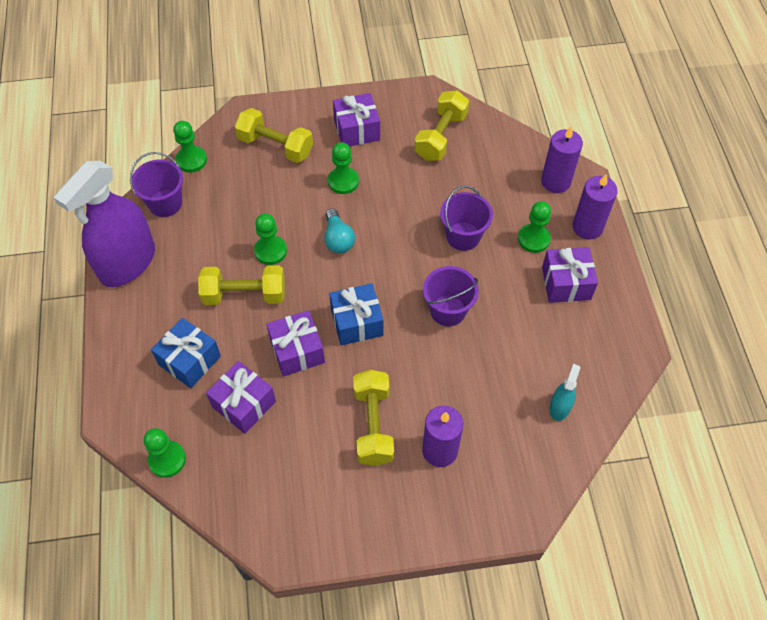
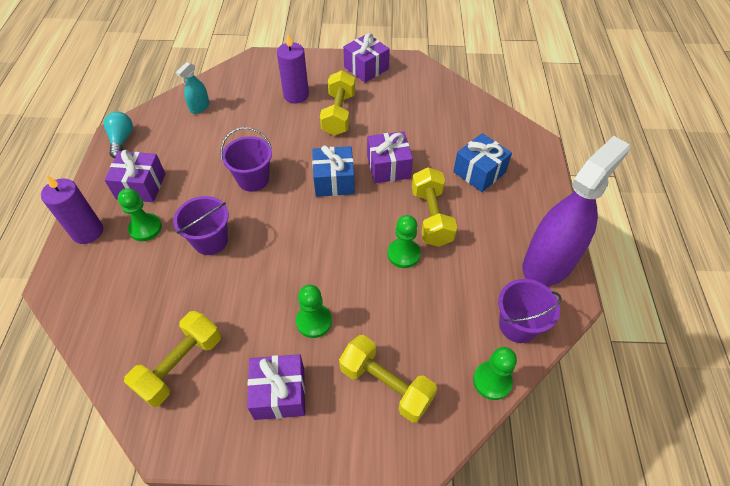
camera: 170 degrees left, 5 degrees down
green pawn [143,428,186,478] -> none
yellow dumbbell [198,265,285,305] -> yellow dumbbell turned 75 degrees clockwise [412,167,457,247]
purple gift [206,361,276,434] -> purple gift moved to [343,33,390,83]
turquoise light bulb [324,208,355,253] -> turquoise light bulb moved to [104,112,133,158]
purple candle [541,127,583,193] -> none

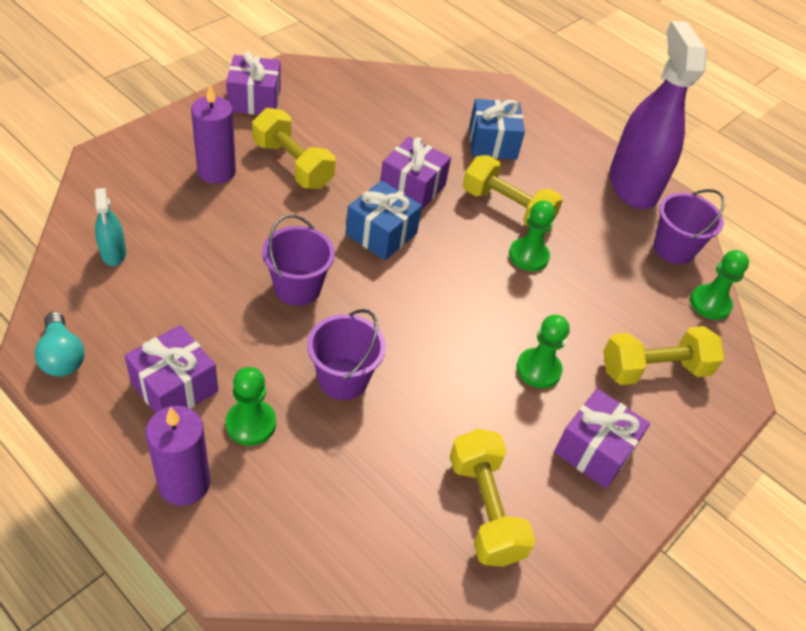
camera: 55 degrees left, 5 degrees down
turquoise light bulb [104,112,133,158] -> turquoise light bulb turned 150 degrees counterclockwise [34,312,85,377]

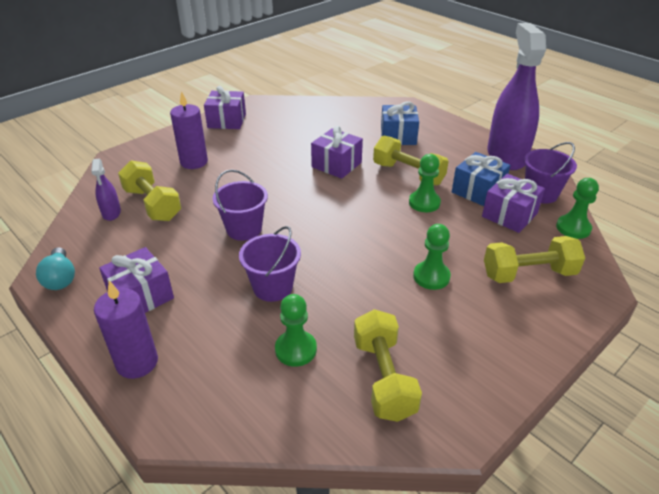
camera: 10 degrees right, 10 degrees down
turquoise spray bottle [95,188,126,266] -> purple spray bottle [91,159,121,221]
green pawn [226,367,276,446] -> green pawn moved to [275,294,317,367]
yellow dumbbell [252,108,335,189] -> yellow dumbbell moved to [118,160,181,221]
blue gift [346,180,422,260] -> blue gift moved to [452,152,510,206]
purple gift [554,389,650,488] -> purple gift moved to [482,174,545,233]

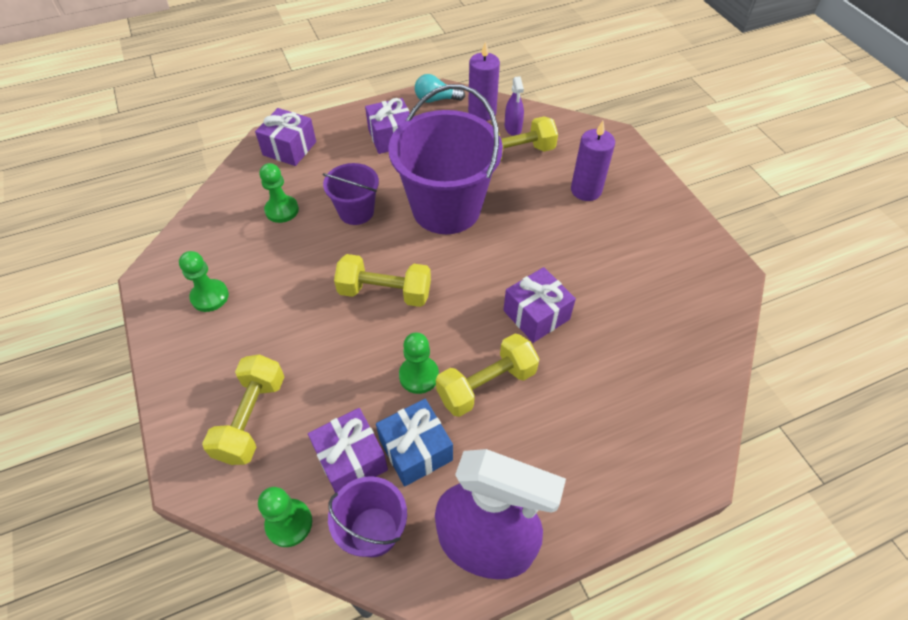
camera: 110 degrees right, 15 degrees up
purple spray bottle [91,159,121,221] -> purple spray bottle turned 105 degrees counterclockwise [505,76,524,136]
purple candle [94,281,158,379] -> purple candle moved to [468,41,500,121]
purple gift [204,86,246,129] -> purple gift moved to [255,108,316,166]
purple bucket [213,169,268,241] -> purple bucket [388,84,503,234], size x1.96
yellow dumbbell [354,309,422,422] -> yellow dumbbell moved to [334,254,431,307]
blue gift [381,101,419,145] -> none
green pawn [413,224,451,290] -> green pawn moved to [179,251,229,312]

